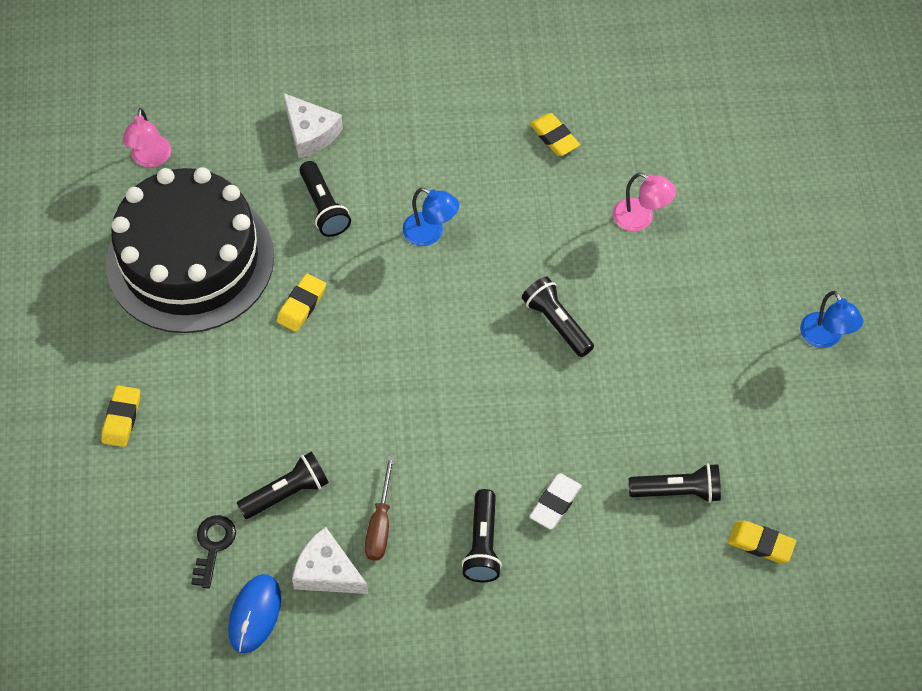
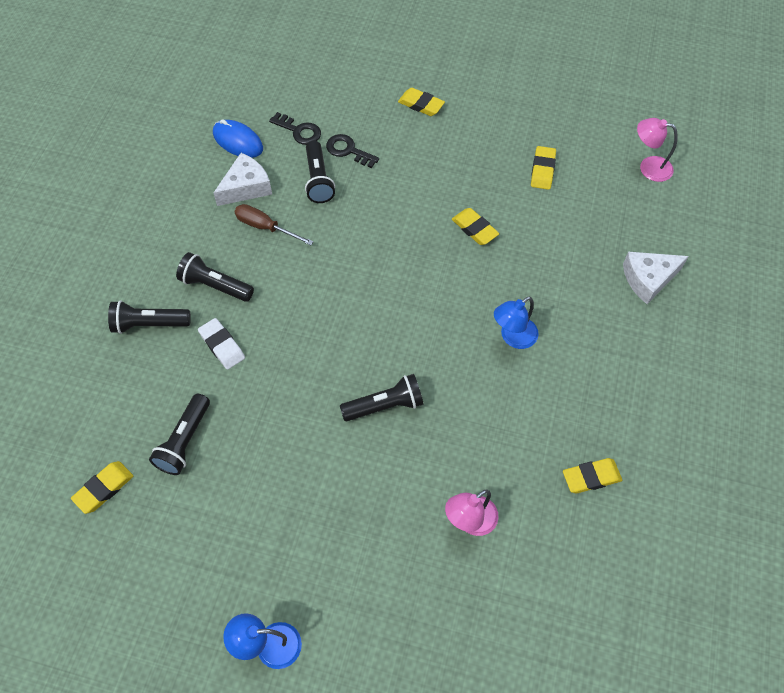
camera: 110 degrees right, 0 degrees up
black cake [106,167,274,333] -> yellow eraser [531,146,556,190]
black flashlight [300,161,351,237] -> black flashlight moved to [108,300,191,334]
none -> black key [326,134,379,168]

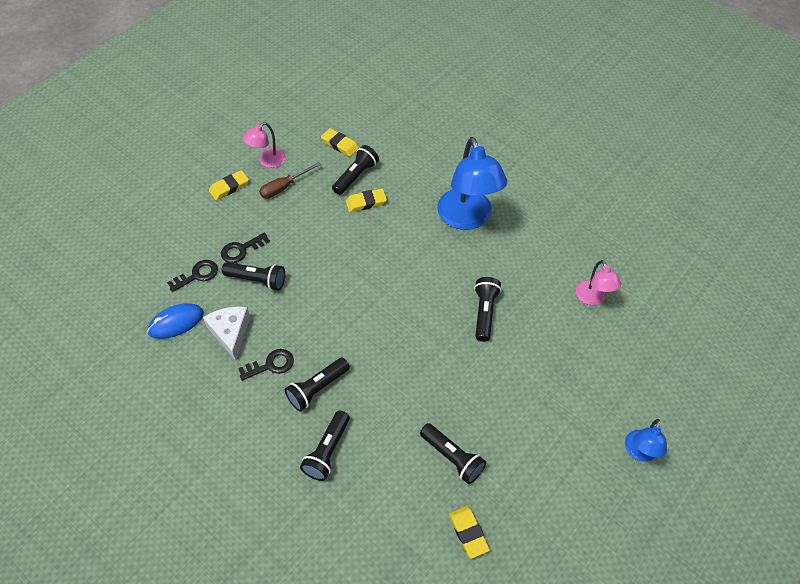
camera: 65 degrees left, 5 degrees down
white eraser [198,318,245,370] -> none
brown screwdriver [234,204,314,245] -> brown screwdriver moved to [259,162,321,199]
blue lamp [494,296,539,349] -> blue lamp [437,137,507,230], size x1.95
yellow eraser [563,458,622,493] -> none
white cheese [623,252,689,304] -> none
pink lamp [637,118,678,182] -> pink lamp moved to [243,122,286,168]
none -> black key [238,349,294,381]
none -> black flashlight [332,145,379,195]

